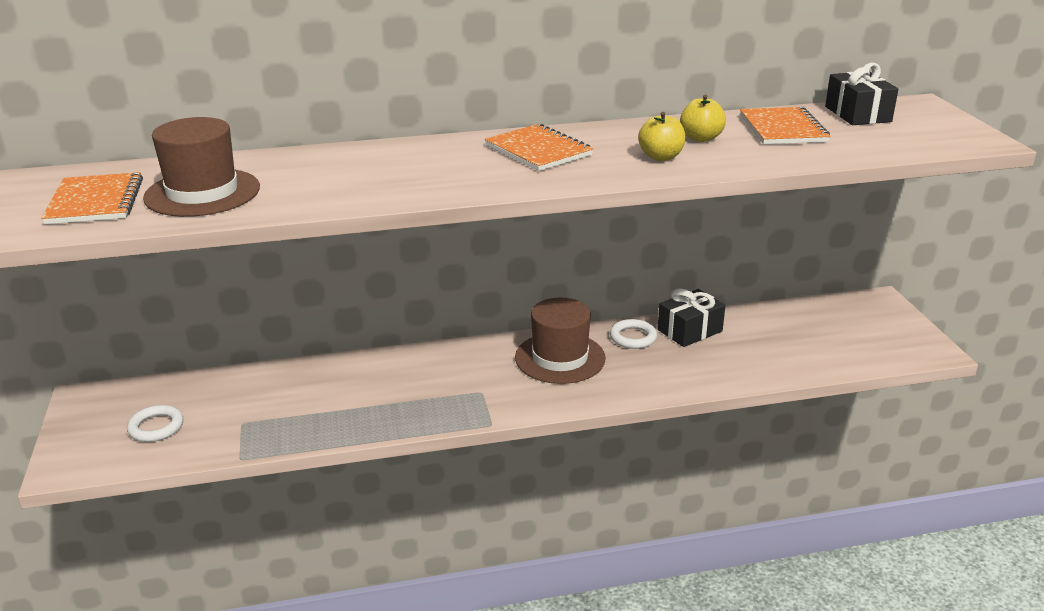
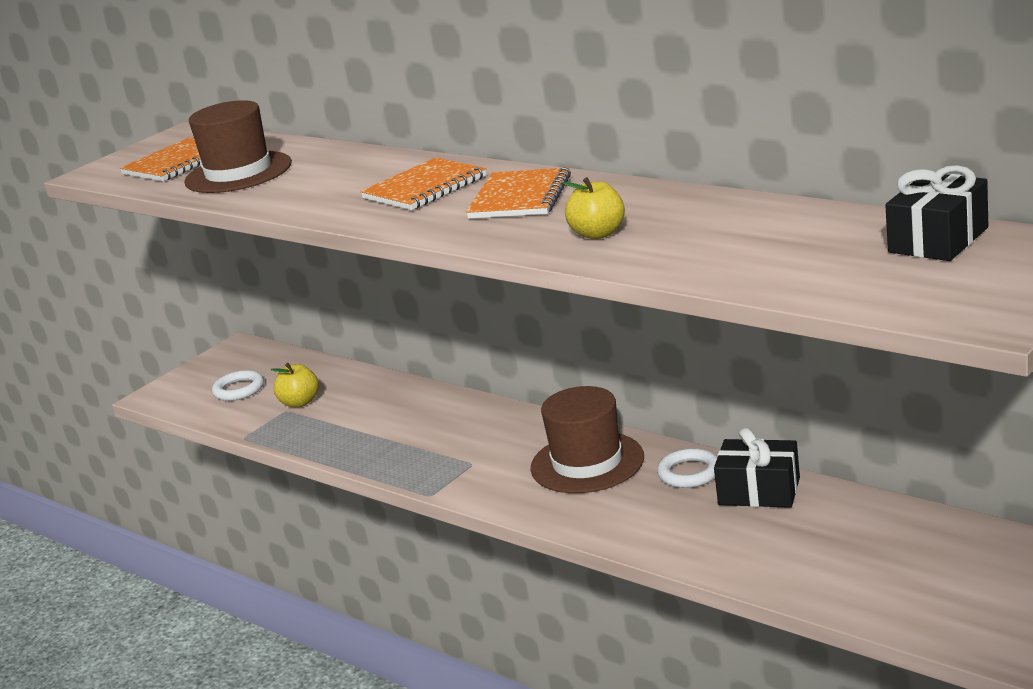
camera: 55 degrees right, 5 degrees down
yellow apple [680,95,726,142] -> yellow apple moved to [271,363,319,407]
orange notebook [740,107,830,144] -> orange notebook moved to [360,157,486,210]

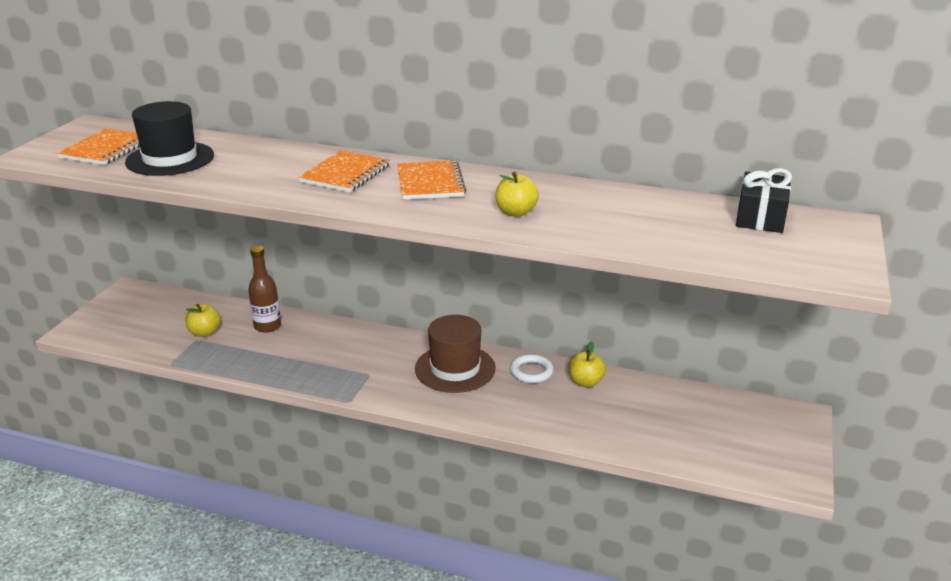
camera: 25 degrees left, 5 degrees up
brown hat [184,100,292,193] -> black hat [125,101,214,176]
white ring [212,370,264,401] -> none
black gift [714,427,800,508] -> yellow apple [569,341,606,387]
none -> brown bottle [248,246,281,333]

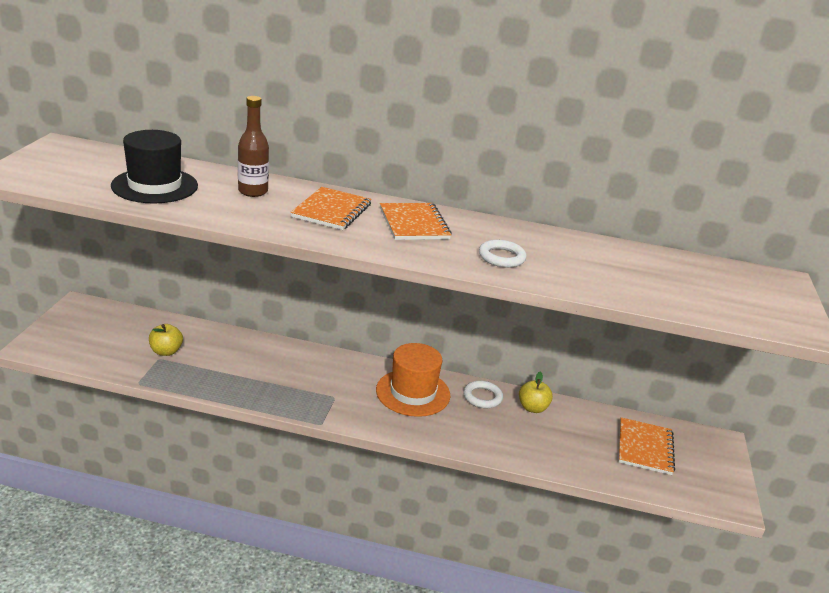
camera: 10 degrees left, 0 degrees up
orange notebook [57,128,140,165] -> orange notebook moved to [618,417,675,475]
brown bottle [248,246,281,333] -> brown bottle moved to [238,96,269,197]
brown hat [415,315,496,393] -> orange hat [376,343,451,417]
yellow apple [495,172,539,217] -> white ring [479,240,527,268]
black gift [736,168,792,233] -> none

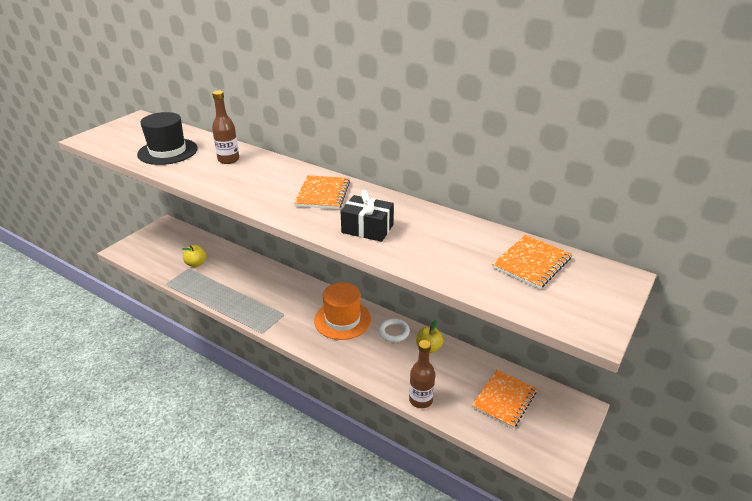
camera: 25 degrees right, 5 degrees up
orange notebook [290,187,372,230] -> orange notebook moved to [492,235,572,289]
white ring [479,240,527,268] -> black gift [341,190,394,242]
none -> brown bottle [409,340,435,408]

